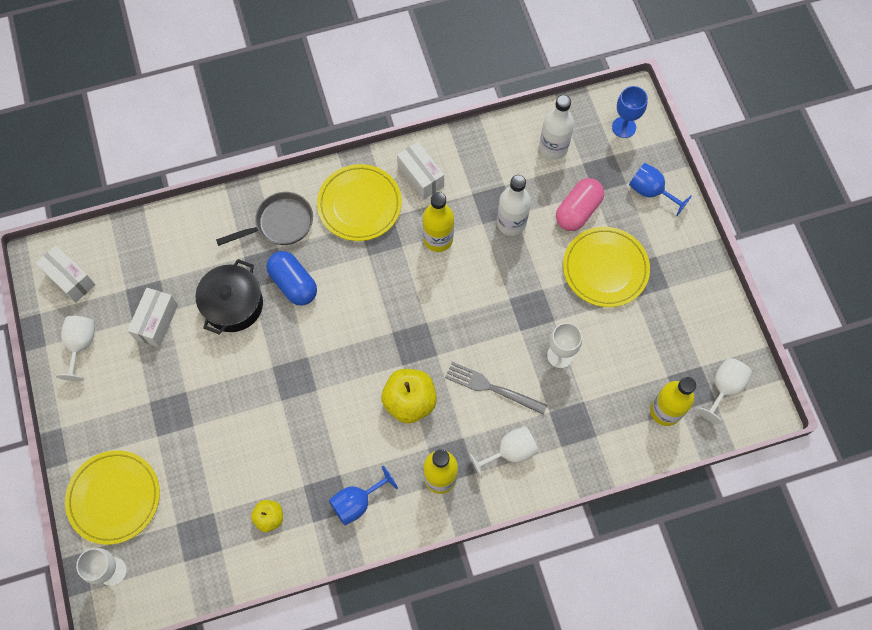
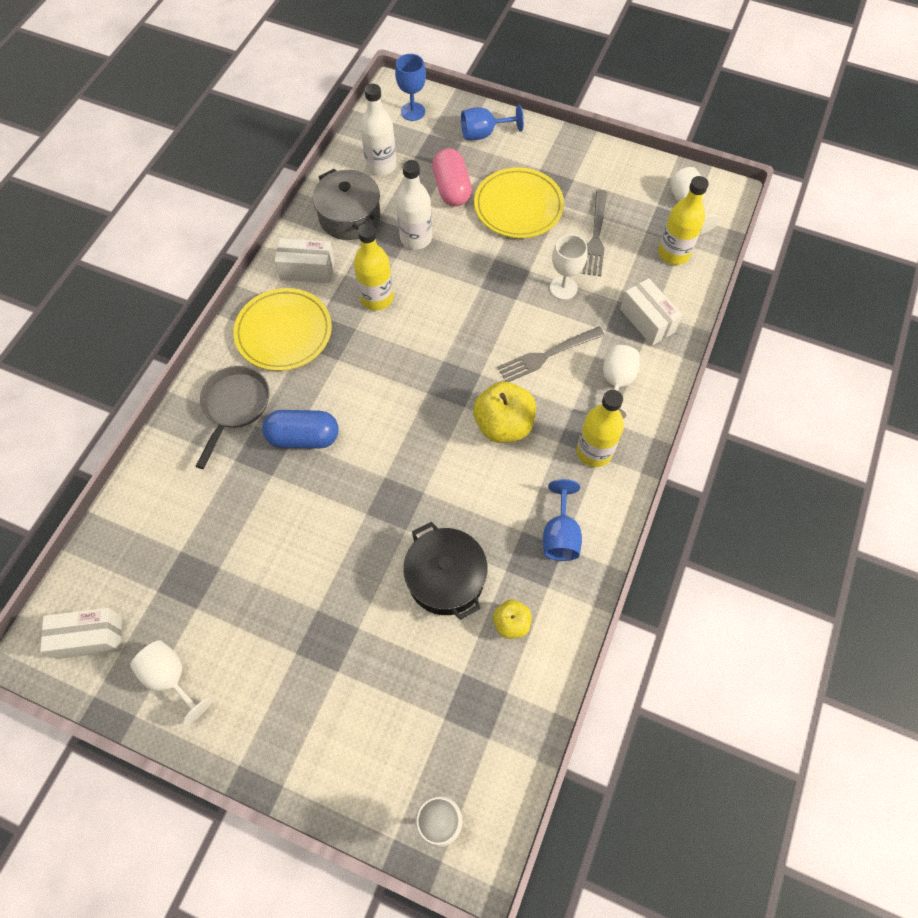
camera: 50 degrees left, 5 degrees down
yellow plate [65,450,160,545] -> none
white box [127,288,178,347] -> white box moved to [620,278,682,346]
black pot [196,259,263,335] -> black pot moved to [403,522,488,620]
none -> grey pot [312,169,380,240]
none -> grey fork [582,190,607,276]

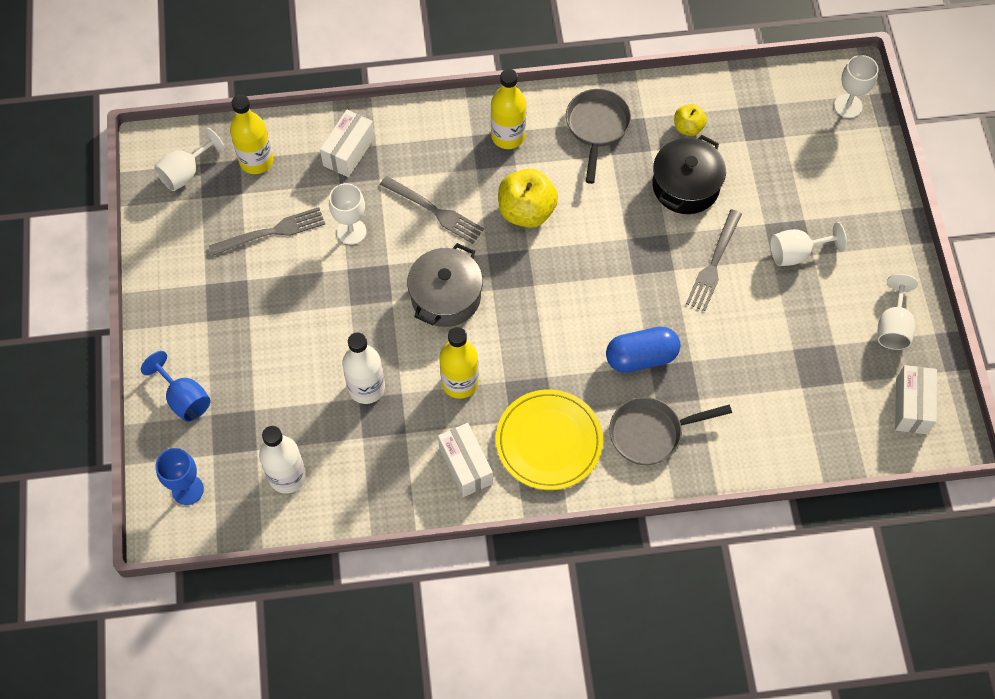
camera: 120 degrees left, 0 degrees up
white box [40,608,122,659] -> white box turned 45 degrees clockwise [895,365,937,434]
blue capsule [262,410,338,449] -> blue capsule turned 75 degrees counterclockwise [606,327,680,373]
grey pot [312,169,380,240] -> grey pot moved to [407,243,483,327]
pink capsule [432,148,472,206] -> none
yellow plate [474,167,564,238] -> none
blue goblet [543,479,582,561] -> grey pan [566,89,631,184]
white goblet [603,345,640,419] -> white goblet moved to [770,222,847,266]
none -> grey fork [686,209,742,311]

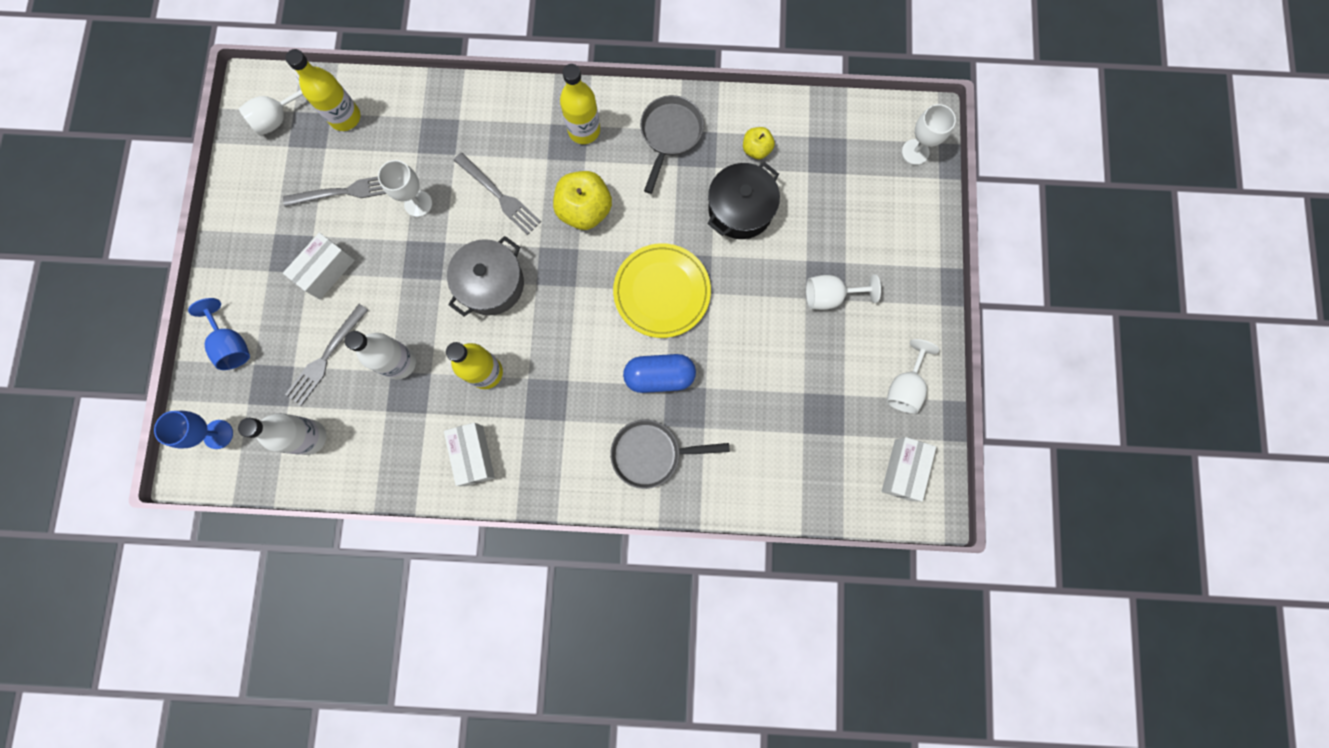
camera: 10 degrees right, 15 degrees up
white box [320,110,375,177] -> white box moved to [283,233,355,299]
yellow plate [496,389,603,490] -> yellow plate moved to [613,243,711,338]
grey fork [686,209,742,311] -> grey fork moved to [285,304,368,406]

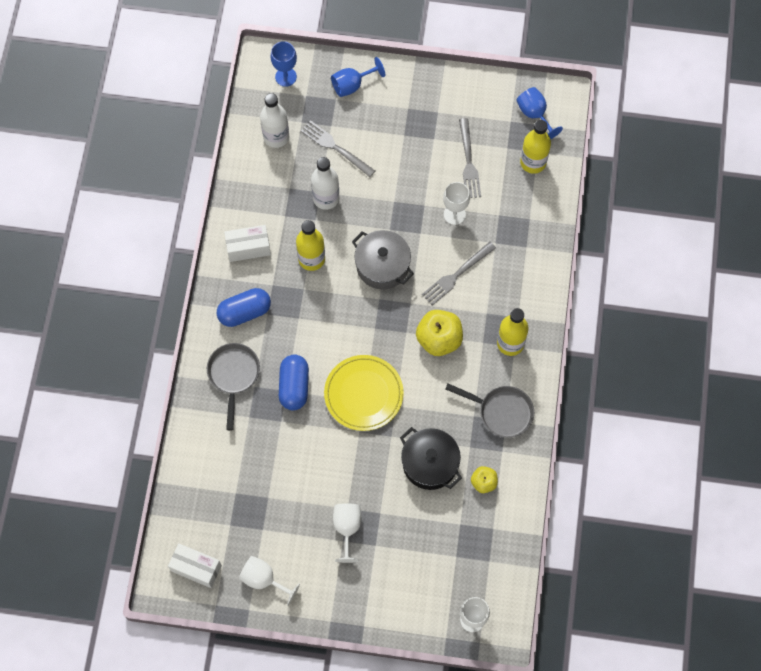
camera: 95 degrees right, 10 degrees down
white goblet [239,77,303,136] -> blue goblet [516,87,563,140]
white box [283,233,355,299] -> none
none -> blue capsule [216,288,271,327]

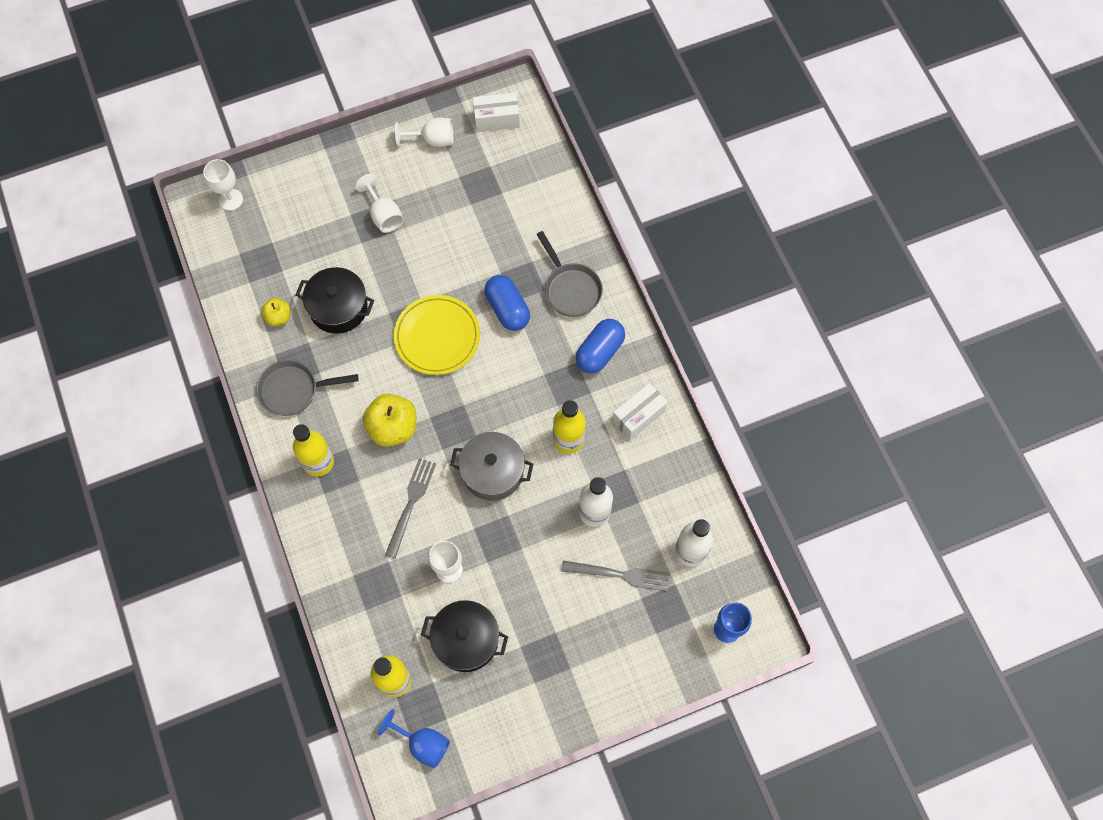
camera: 150 degrees right, 0 degrees up
blue goblet [331,57,385,97] -> none
grey fork [459,118,481,198] -> black pot [421,600,508,672]

